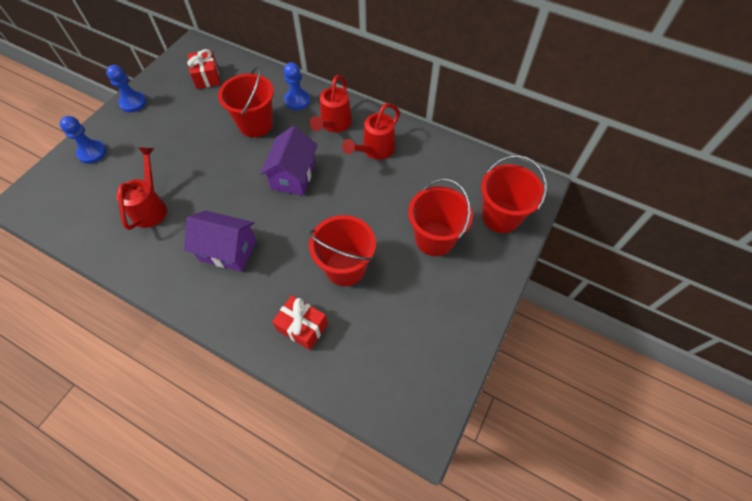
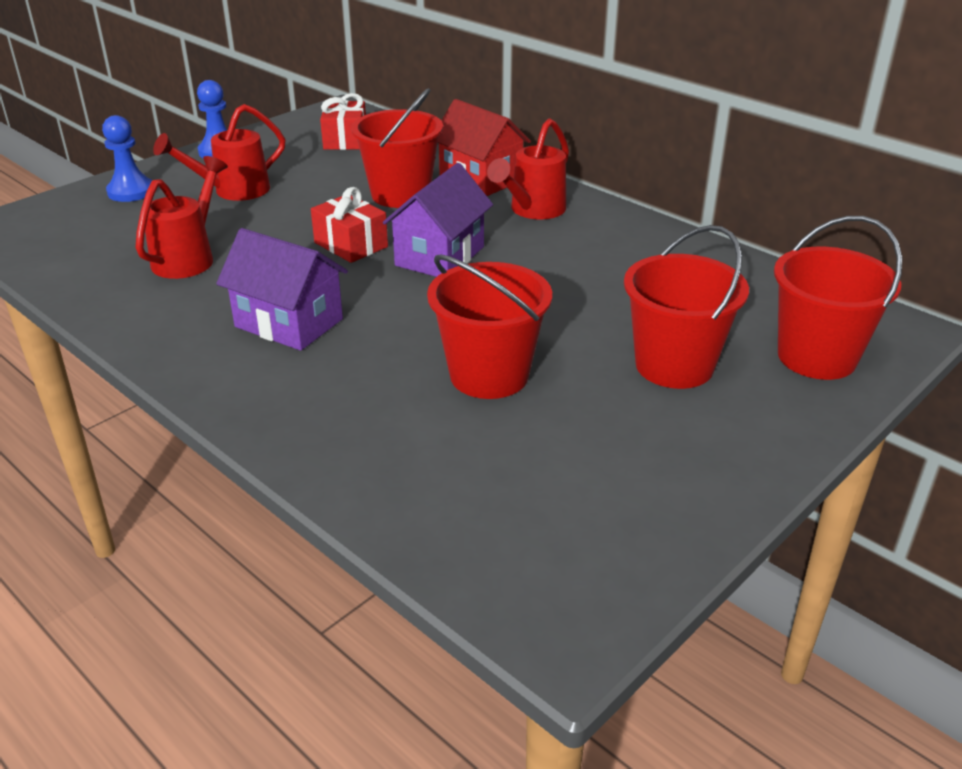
camera: 15 degrees right, 25 degrees down
red gift [272,295,328,350] -> red gift moved to [311,187,388,263]
blue pawn [284,62,310,110] -> red house [438,99,531,196]
red watering can [342,103,400,159] -> red watering can moved to [153,104,286,201]

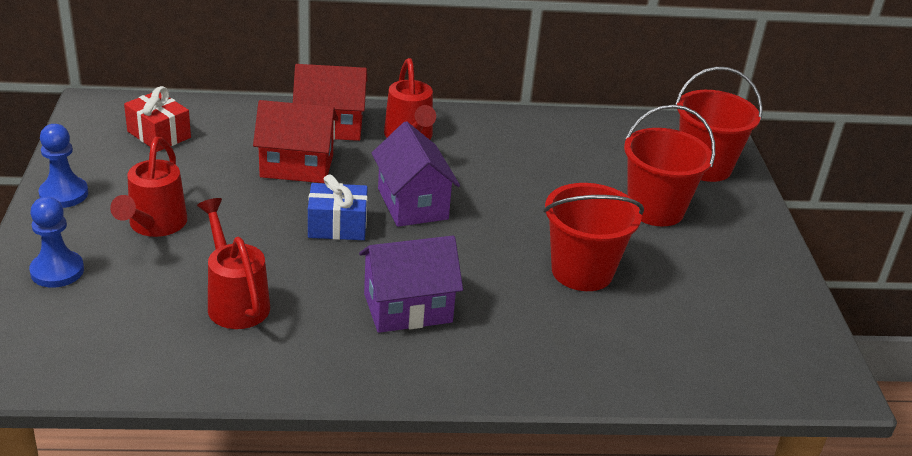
camera: 50 degrees left, 0 degrees up
red gift [311,187,388,263] -> blue gift [308,174,368,240]
red bucket [351,88,443,208] -> red house [253,100,338,183]

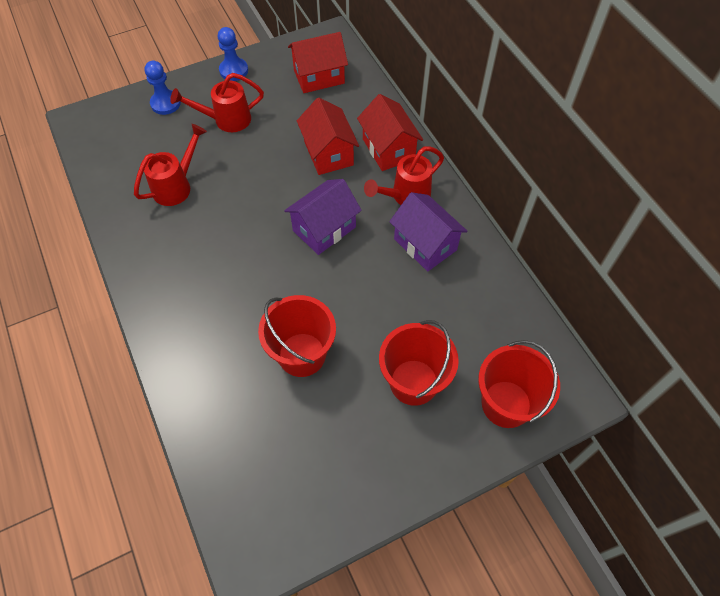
camera: 70 degrees right, 25 degrees up
red gift [124,86,191,152] -> red house [288,32,348,93]
blue gift [308,174,368,240] -> none
purple house [359,236,463,333] -> purple house moved to [389,192,468,272]

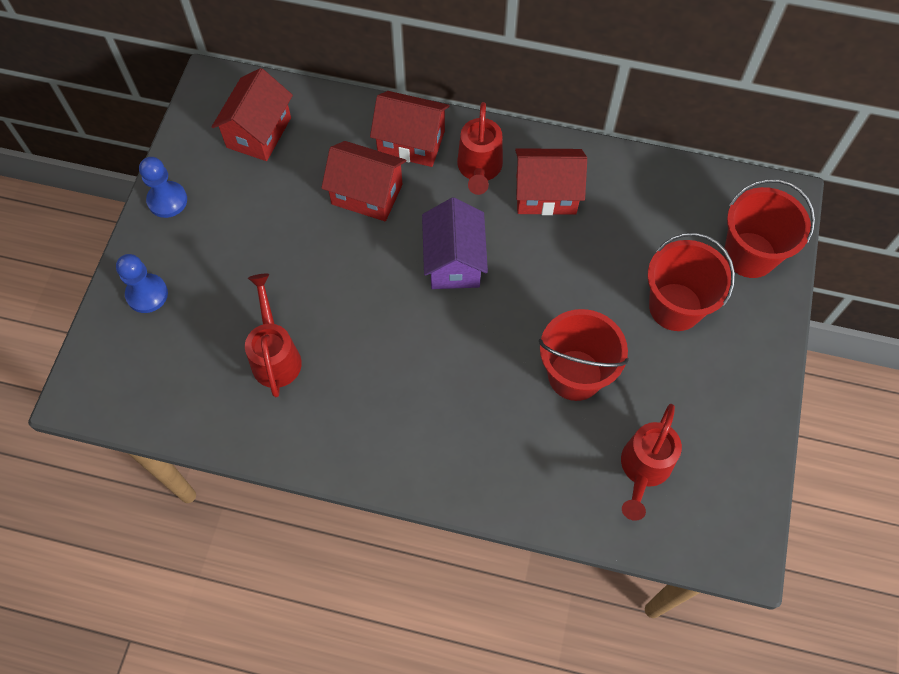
camera: 50 degrees left, 5 degrees up
red watering can [170,73,264,132] -> red watering can moved to [621,404,682,521]
purple house [389,192,468,272] -> red house [515,148,587,215]

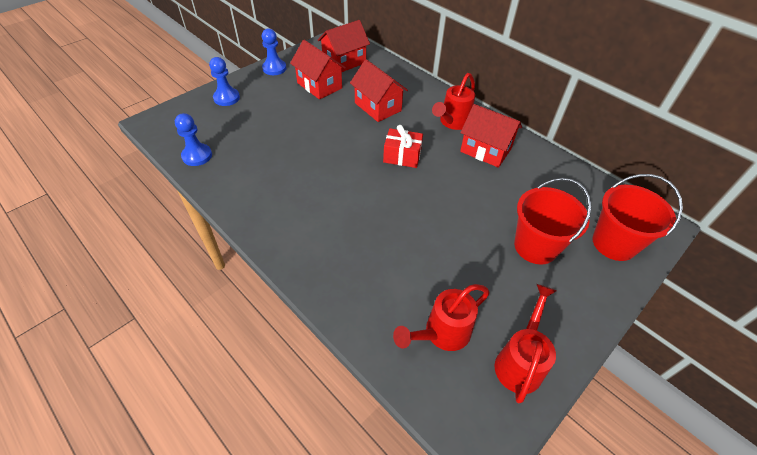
camera: 30 degrees right, 15 degrees down
red watering can [245,274,302,397] -> red watering can moved to [494,284,557,403]
red house [370,91,450,167] -> red house moved to [290,40,346,99]
purple house [422,198,488,289] -> red gift [383,125,423,168]
red bucket [539,309,629,401] -> none
none -> blue pawn [175,113,212,166]

